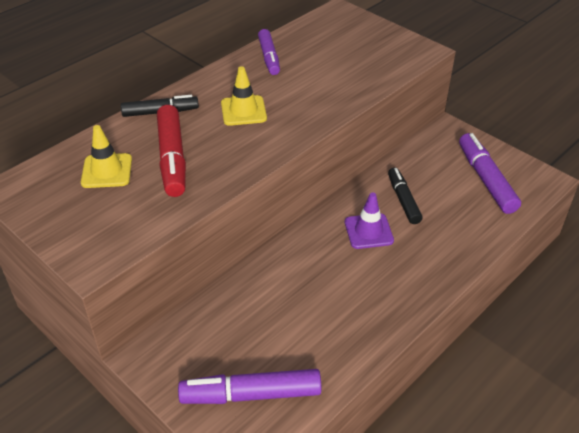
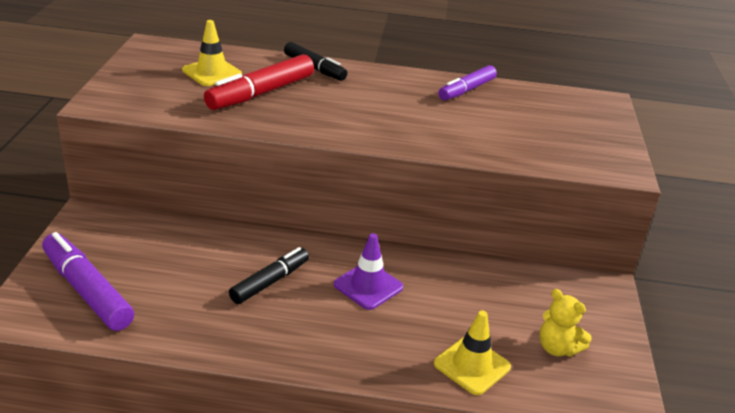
camera: 50 degrees right, 10 degrees down
yellow traffic cone [221,66,267,126] -> yellow traffic cone moved to [434,310,511,395]
black marker [388,168,423,224] -> black marker moved to [229,247,309,304]
purple marker [459,133,521,214] -> yellow teddy bear [539,289,592,357]

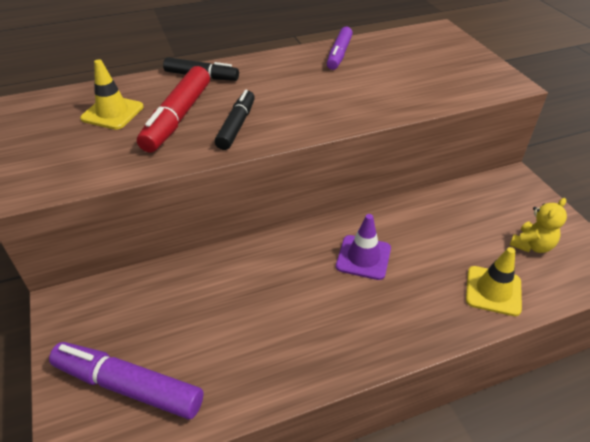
camera: 25 degrees left, 10 degrees up
black marker [229,247,309,304] -> black marker moved to [215,90,255,150]
yellow teddy bear [539,289,592,357] -> yellow teddy bear turned 60 degrees counterclockwise [510,198,567,253]

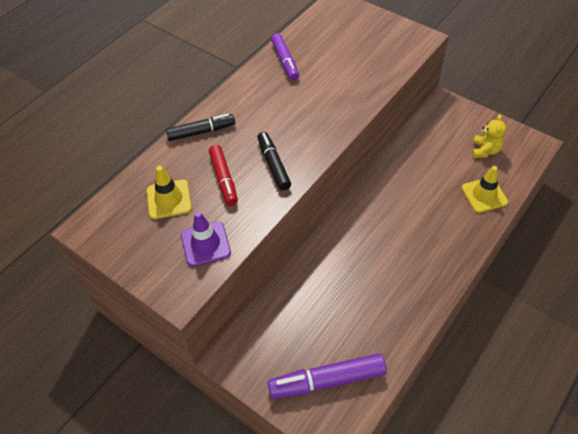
camera: 30 degrees left, 10 degrees up
red marker [137,66,210,152] -> red marker [209,145,238,206], size x0.67
purple traffic cone [336,214,391,280] -> purple traffic cone moved to [181,211,231,267]

